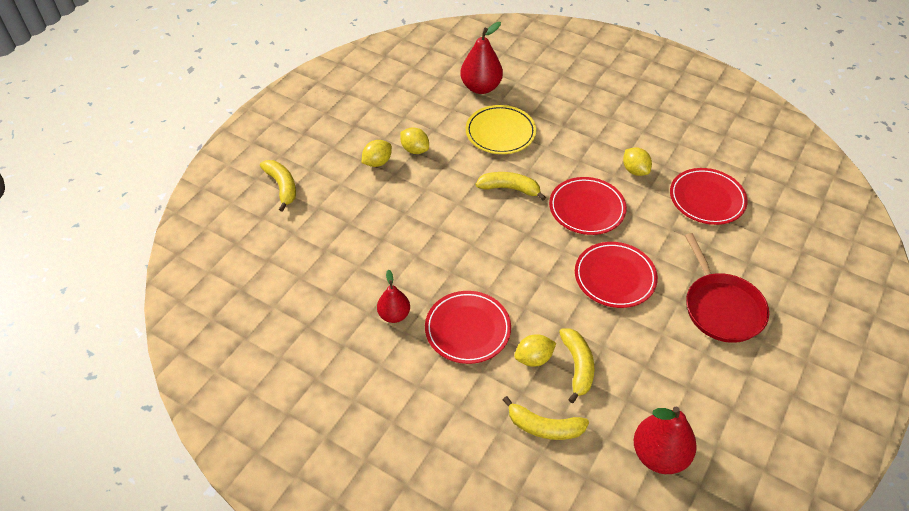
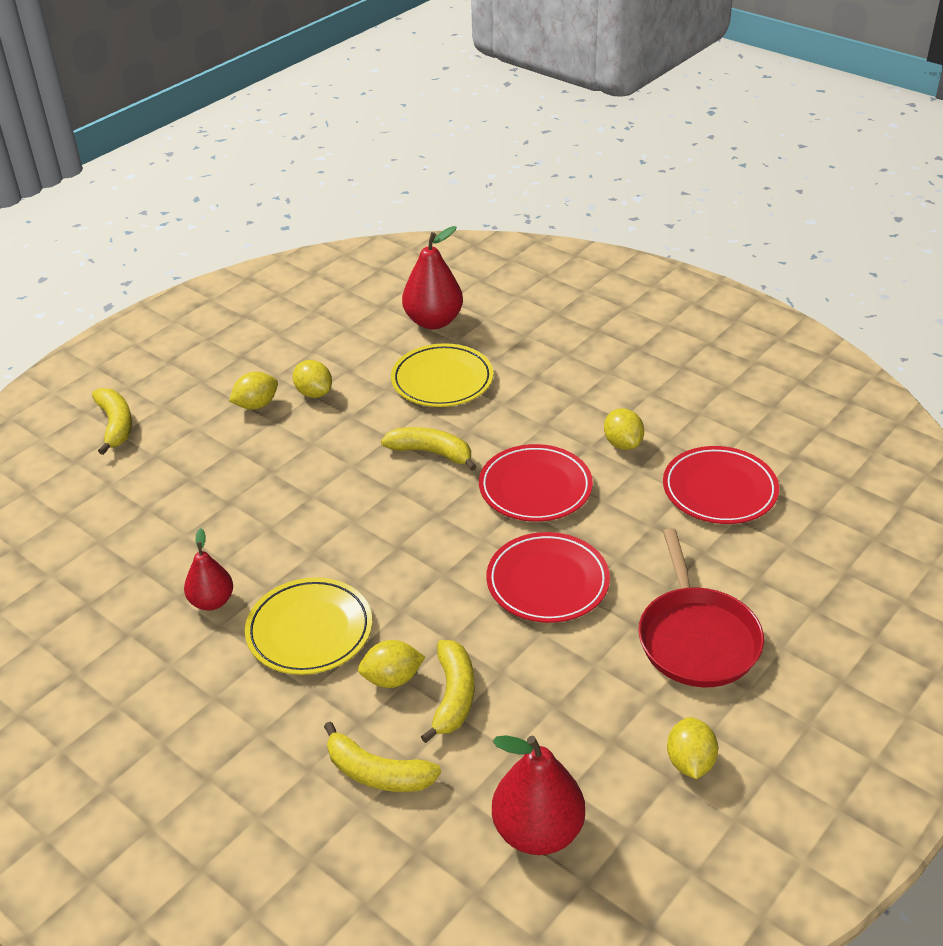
camera: 10 degrees right, 10 degrees down
red plate [425,291,511,364] -> yellow plate [245,577,372,675]
none -> yellow lemon [667,717,718,779]

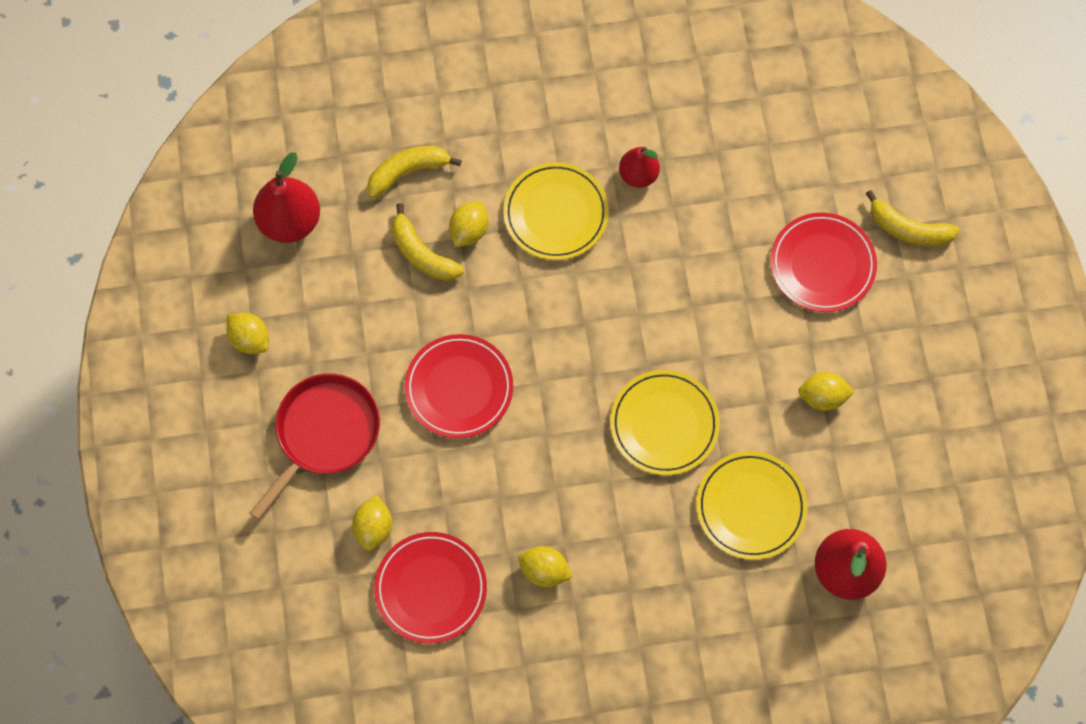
camera: 130 degrees right, 30 degrees up
yellow lemon [229,372,278,410] -> yellow lemon moved to [352,495,392,551]
yellow banana [381,427,477,471] -> yellow plate [610,370,720,475]
red plate [479,444,593,522] -> red plate moved to [770,213,877,312]
red pan [638,528,764,687] -> red pan turned 90 degrees clockwise [250,373,380,520]

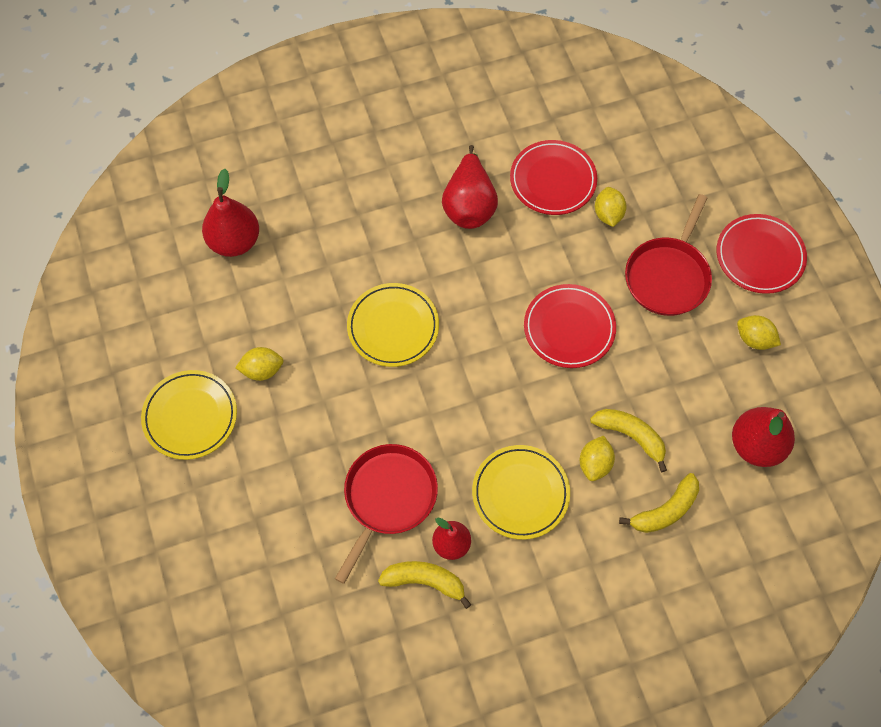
camera: 170 degrees right, 5 degrees down
yellow lemon [518,546,573,587] -> red pear [442,145,498,229]
yellow plate [696,451,807,560] -> yellow plate moved to [141,370,237,460]
red plate [770,213,877,312] -> red plate moved to [717,214,807,294]
yellow banana [866,190,960,246] -> yellow banana moved to [378,561,472,609]
none -> red pan [335,444,438,584]

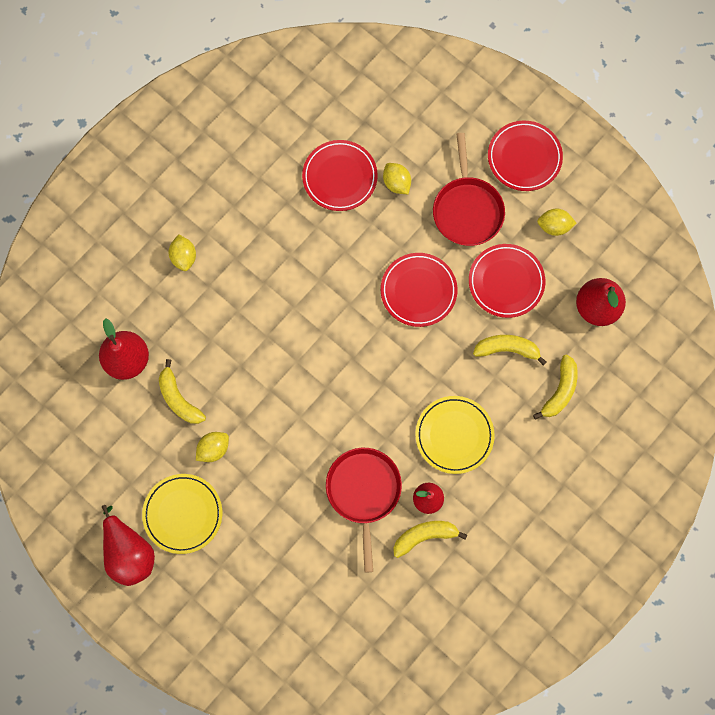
camera: 30 degrees left, 10 degrees up
yellow plate [347,283,439,367] -> none
red pear [442,145,498,229] -> red pear moved to [102,505,155,586]
yellow lemon [580,436,615,481] -> yellow lemon moved to [168,234,196,271]
none -> yellow banana [159,359,206,424]
none -> red plate [469,244,545,318]

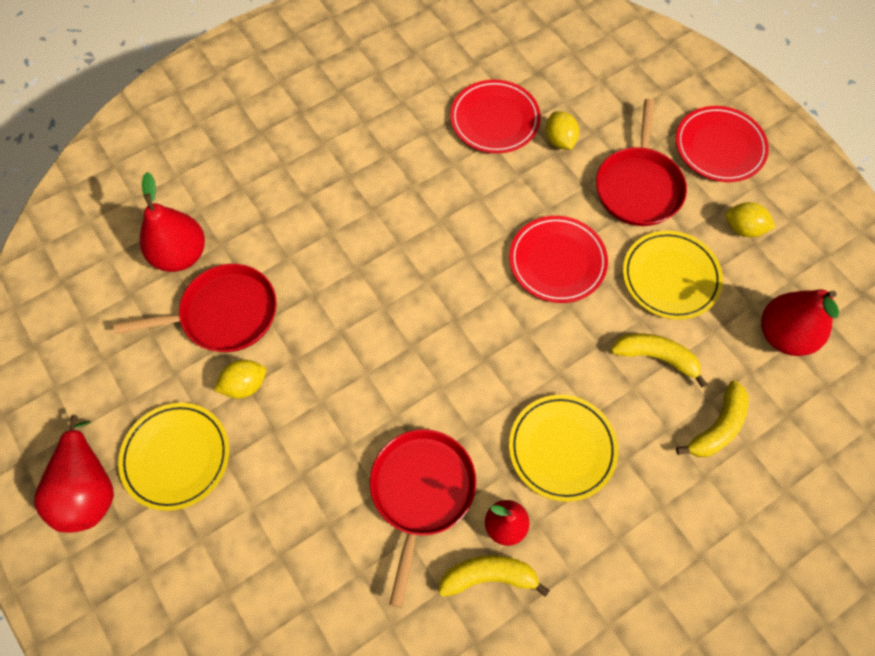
camera: 15 degrees right, 10 degrees down
yellow banana [159,359,206,424] -> red pan [114,264,277,352]
yellow lemon [168,234,196,271] -> none
red plate [469,244,545,318] -> yellow plate [623,231,723,320]

